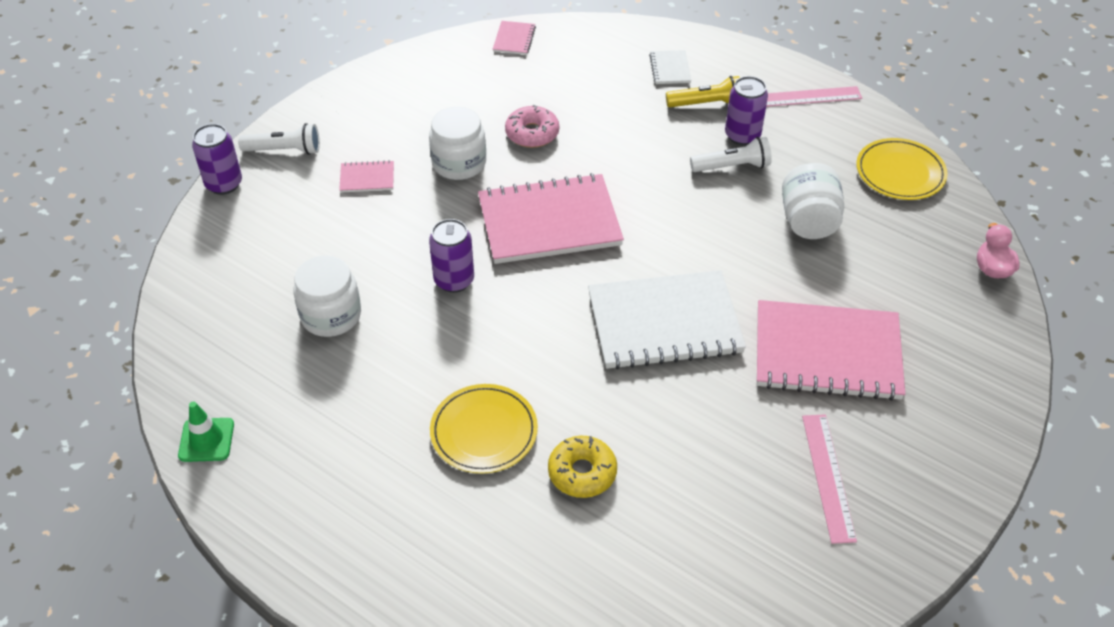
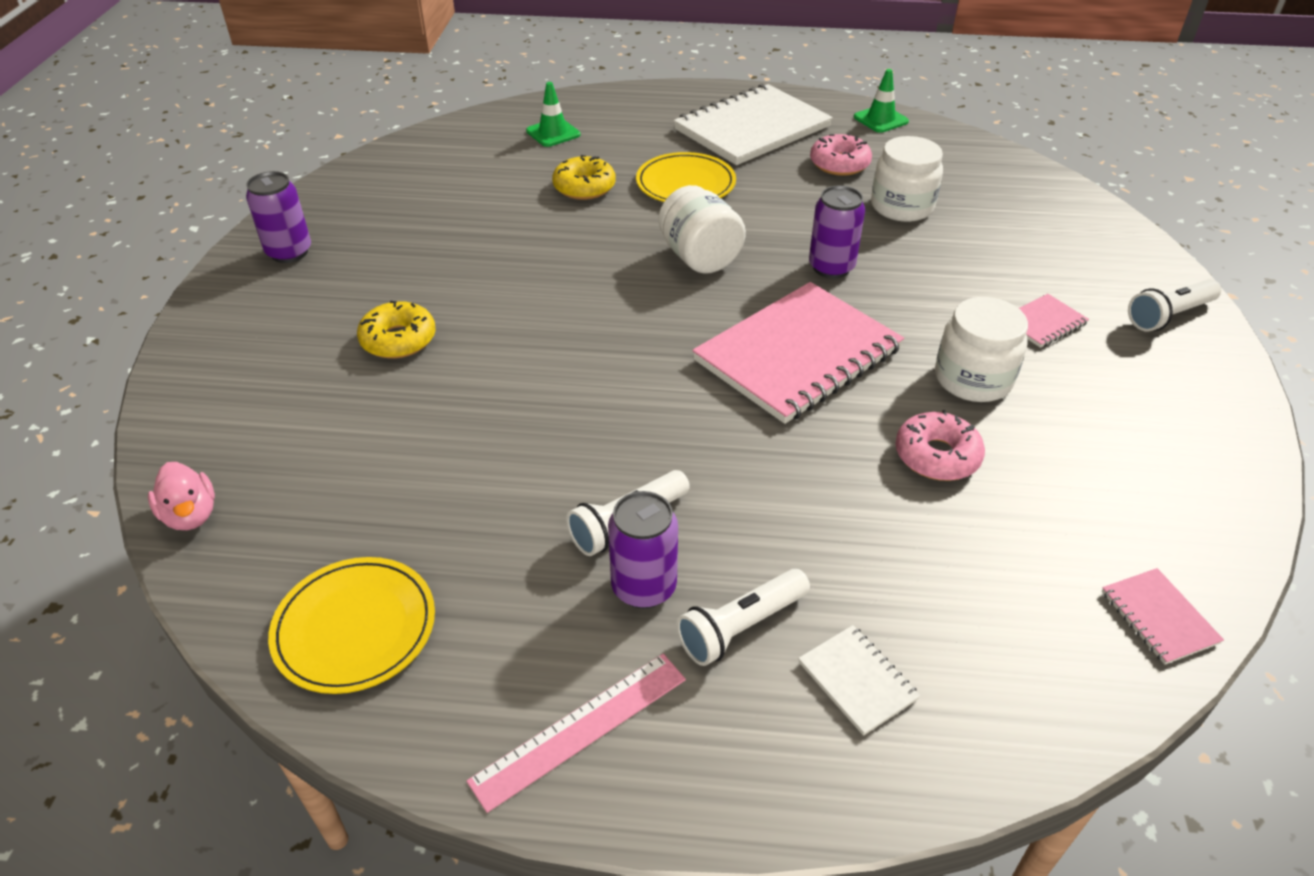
camera: 150 degrees right, 5 degrees down
purple can [192,124,242,195] -> purple can moved to [246,171,311,263]
white notebook [588,270,746,370] -> white notebook moved to [674,84,833,165]
yellow flashlight [666,76,740,107] -> white flashlight [676,569,810,666]
pink notebook [757,300,905,401] -> yellow donut [357,301,436,359]
white jar [782,163,844,239] -> white jar moved to [658,185,746,274]
pink ruler [802,414,857,544] -> none
none -> green traffic cone [526,82,581,147]
none -> pink donut [810,133,872,176]

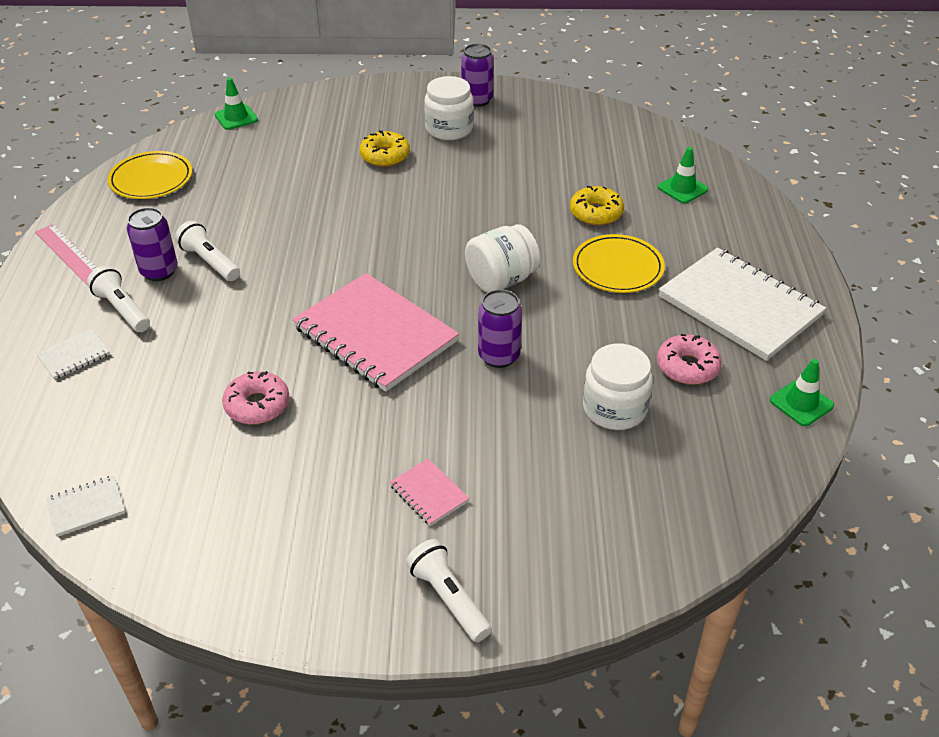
camera: 85 degrees right, 0 degrees up
pink duck [148,462,215,530] -> green traffic cone [215,78,258,130]
white jar [935,297,1028,402] -> white jar moved to [424,76,474,140]
pink notebook [1102,568,1224,665] -> white notebook [46,475,125,537]

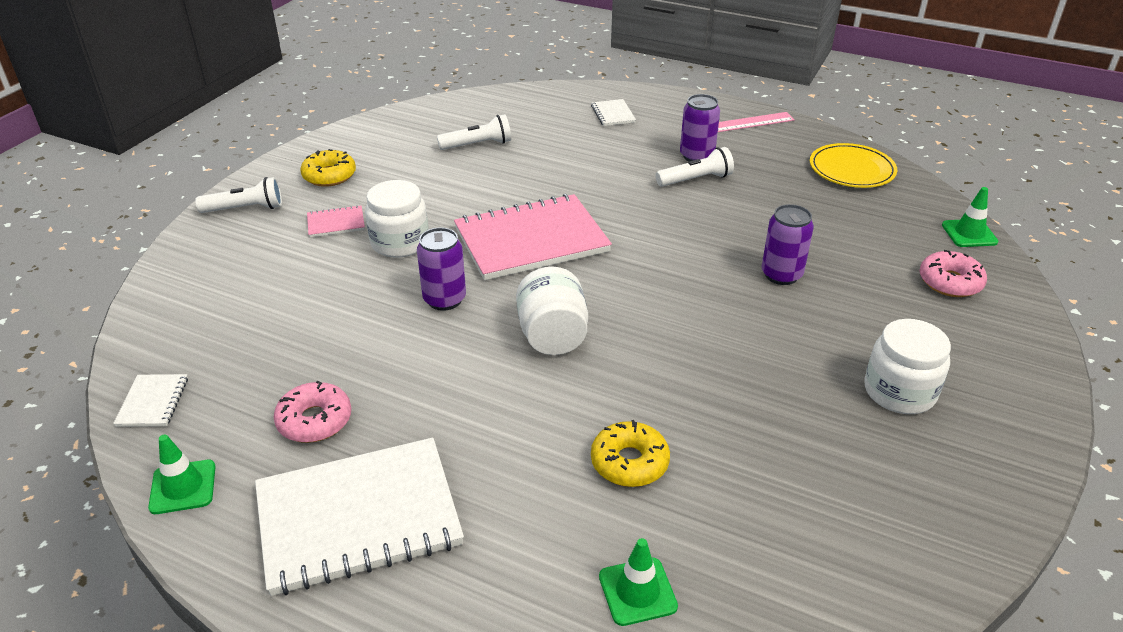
camera: 115 degrees right, 5 degrees down
white notebook [46,475,125,537] -> white notebook moved to [113,374,188,427]
white flashlight [87,266,150,332] -> white flashlight moved to [437,114,511,150]
pink donut [222,371,290,424] -> pink donut moved to [919,250,987,297]
yellow donut [359,130,410,167] -> yellow donut moved to [300,149,356,187]
purple can [461,44,494,107] -> purple can moved to [761,204,814,285]
yellow plate [573,234,665,293] -> none
white jar [583,344,653,430] -> white jar moved to [365,180,429,258]

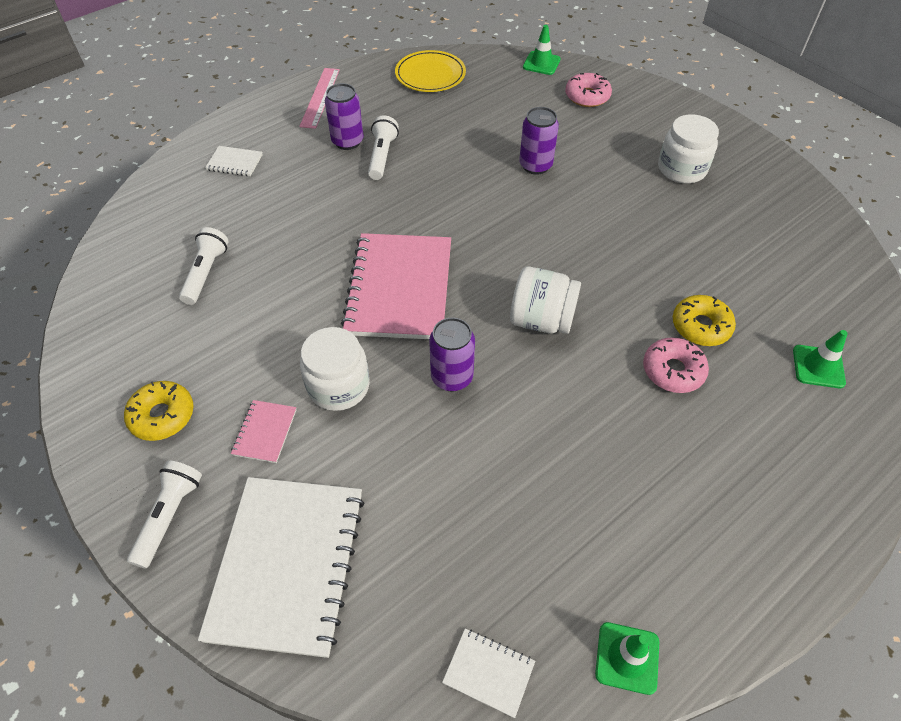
camera: 65 degrees left, 15 degrees up
white notebook [255,438,464,596] -> white notebook moved to [198,477,364,658]
pink donut [274,381,351,443] -> pink donut moved to [643,337,709,393]

